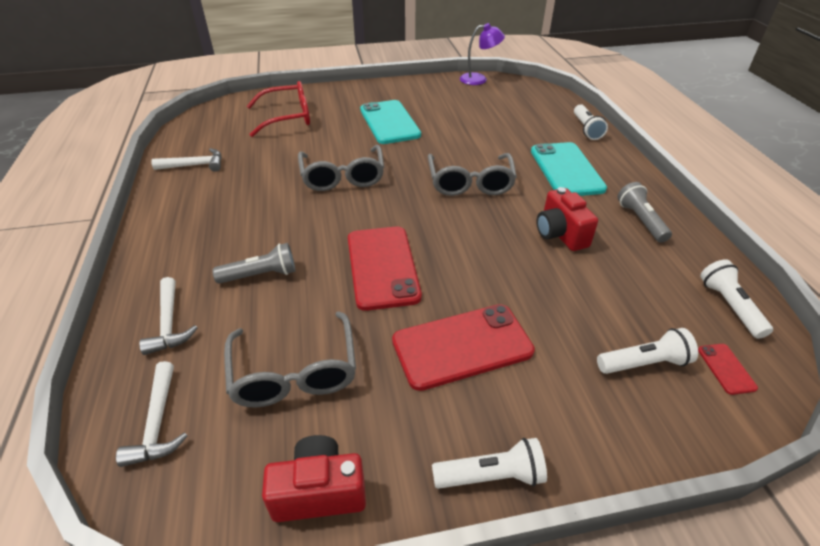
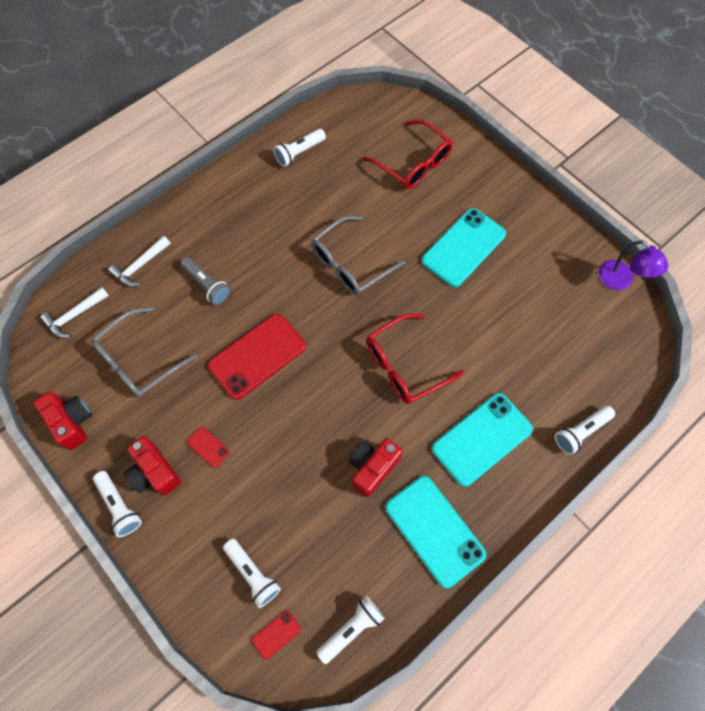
camera: 60 degrees right, 25 degrees up
white hammer [151,148,222,172] -> white flashlight [273,129,326,167]
red phone [392,304,535,391] -> red phone [187,427,230,468], size x0.43
grey glasses [428,153,517,196] -> red glasses [366,314,464,404]
grey flashlight [617,182,672,243] -> turquoise phone [385,476,486,588]
none -> red camera [124,436,181,495]

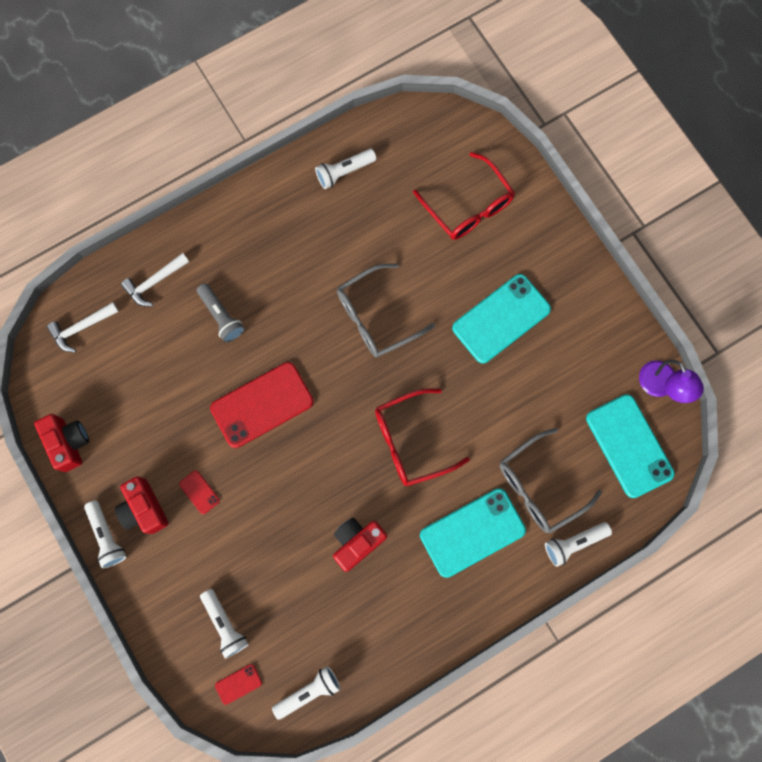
camera: 10 degrees right, 10 degrees up
grey glasses [91,307,197,398] -> grey glasses moved to [500,428,602,533]
turquoise phone [385,476,486,588] -> turquoise phone moved to [586,394,675,498]

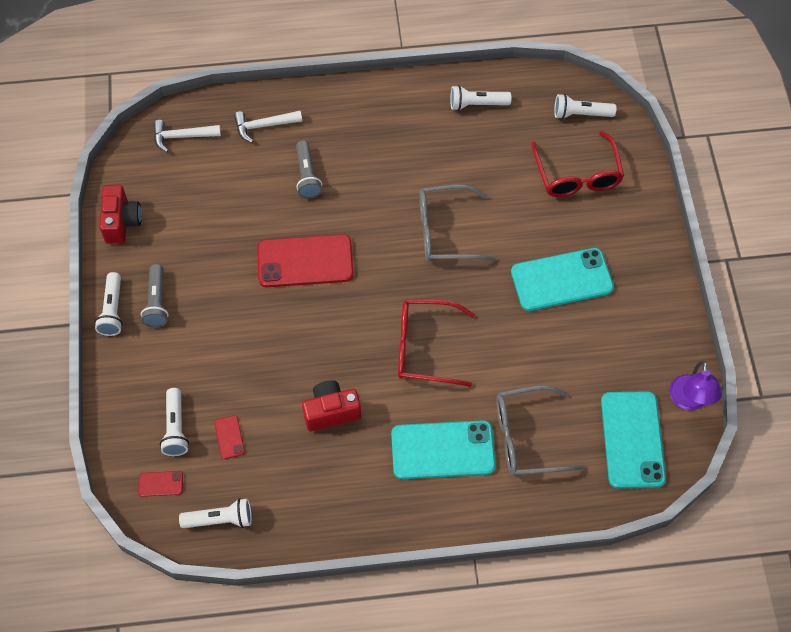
camera: 25 degrees right, 15 degrees down
red camera [114,476,169,534] -> grey flashlight [141,264,169,327]
red phone [179,470,220,514] -> red phone moved to [214,415,245,459]
white flashlight [545,522,612,567] -> white flashlight moved to [554,94,617,119]

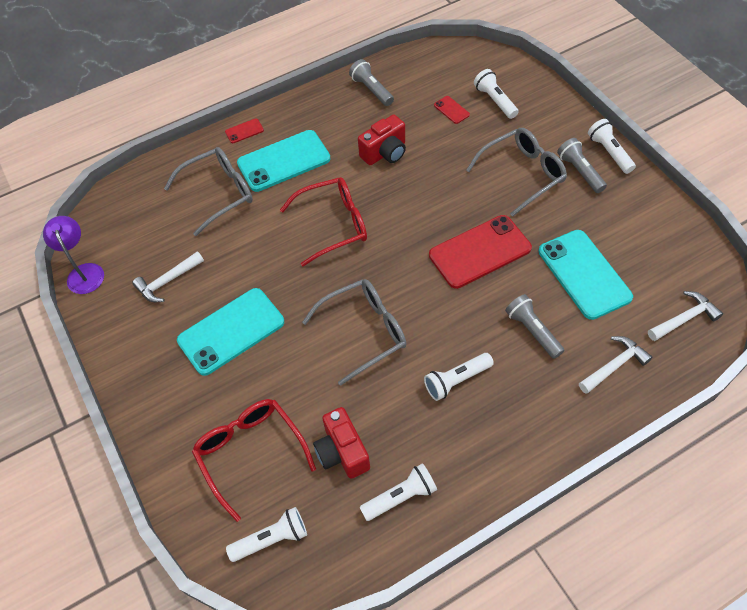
camera: 160 degrees right, 5 degrees down
red camera [99,185,142,244] -> red camera moved to [313,407,370,479]
red phone [138,471,183,497] -> red phone moved to [225,118,264,143]
white flashlight [179,498,252,528] -> white flashlight moved to [424,353,494,401]
turquoise phone [601,391,666,489] -> turquoise phone moved to [539,230,633,320]
none -> white hammer [132,251,204,302]
none -> grey flashlight [349,59,394,106]
none -> grey glasses [466,128,567,217]

